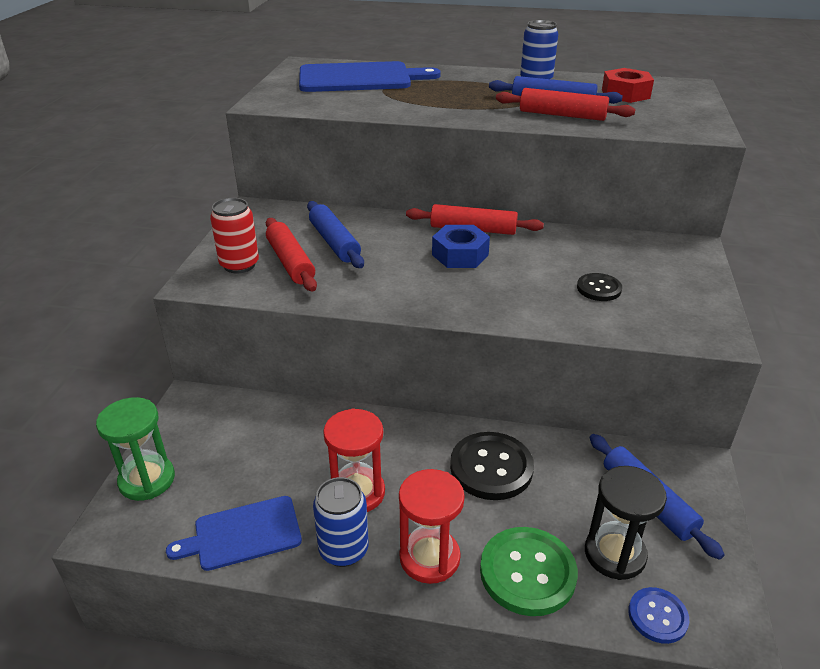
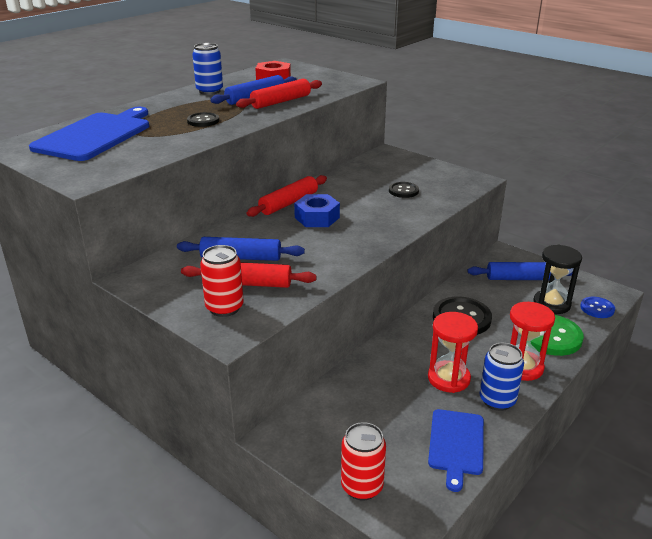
camera: 60 degrees left, 5 degrees down
green hourglass [96,397,175,501] -> red can [341,422,386,500]
none -> black button [187,112,219,127]

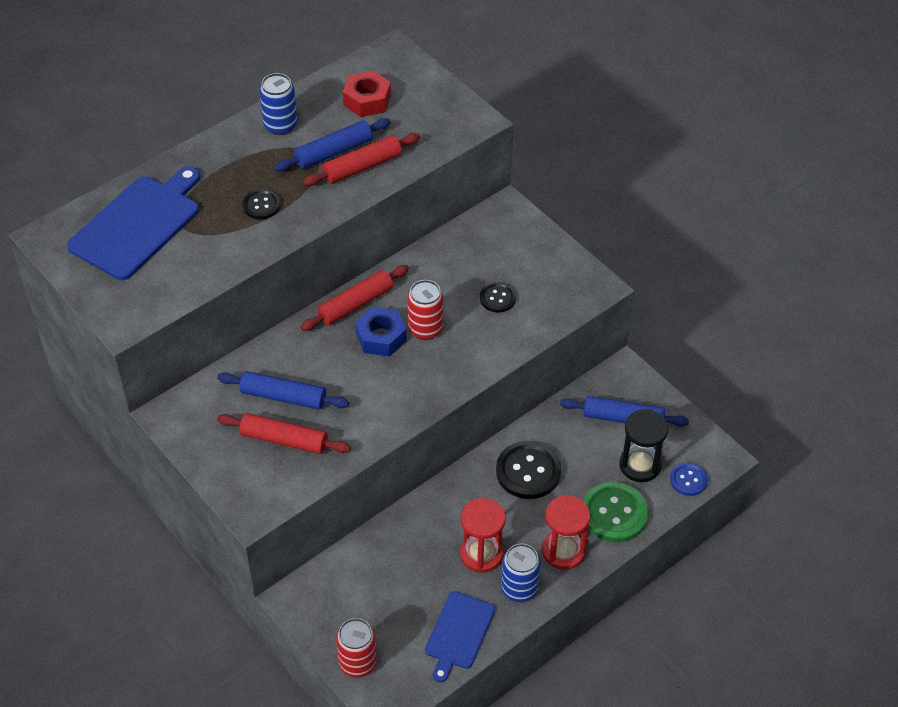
camera: 10 degrees right, 20 degrees up
red can [200,245,243,317] -> red can moved to [407,280,443,340]

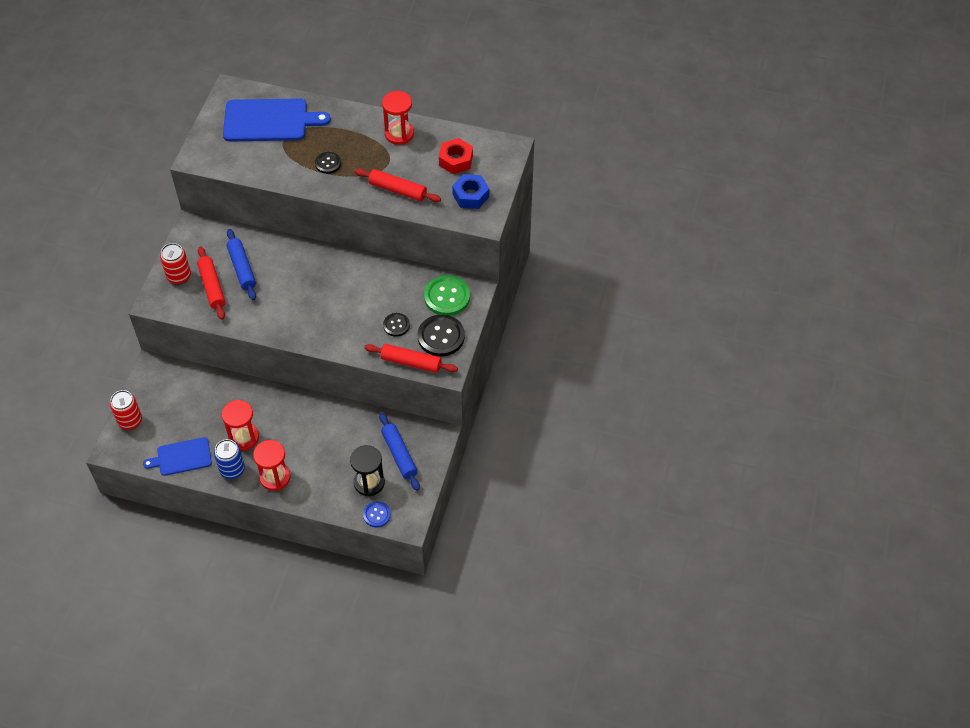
camera: 55 degrees right, 5 degrees up
blue can [259,73,297,135] -> red hourglass [382,91,414,145]
blue rolling pin [274,118,391,171] -> none
red rolling pin [300,265,409,331] -> red rolling pin moved to [364,344,458,373]
blue nut [355,307,407,357] -> blue nut moved to [452,174,489,209]
red can [407,280,443,340] -> red can moved to [160,243,191,285]
black button [496,441,561,499] -> black button moved to [418,315,465,357]
green button [583,482,649,542] -> green button moved to [424,275,470,316]

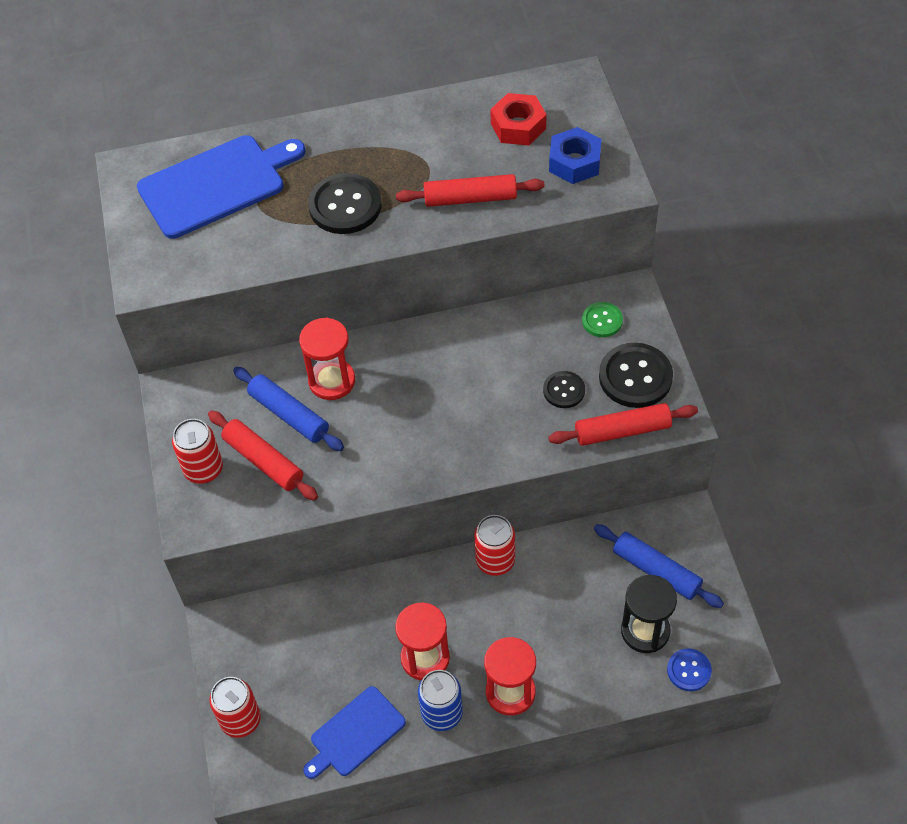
camera: 25 degrees left, 0 degrees up
black button [315,152,341,174] -> black button [308,173,381,234], size x1.75
red hourglass [382,91,414,145] -> red hourglass moved to [299,318,355,400]
green button [424,275,470,316] -> green button [582,302,623,337], size x0.57
none -> red can [474,515,515,576]

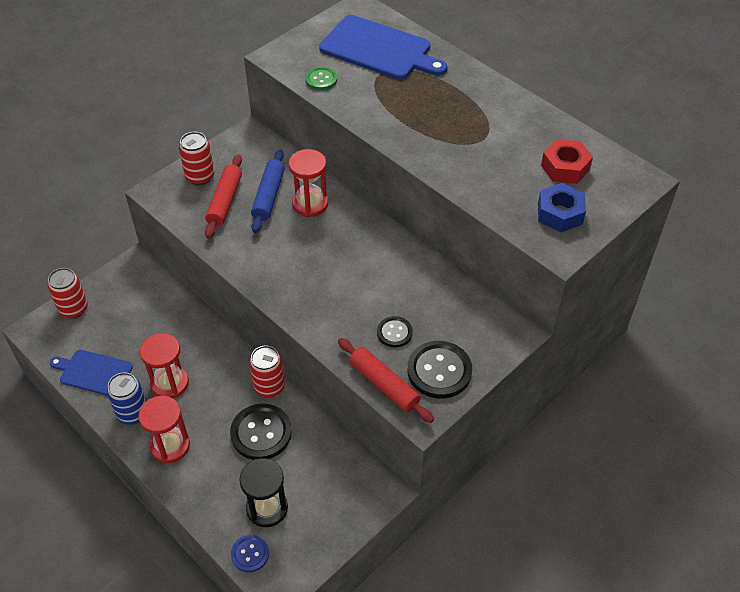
camera: 55 degrees right, 5 degrees down
black button [308,173,381,234] -> black button moved to [230,404,292,460]
red rolling pin [396,174,545,207] -> none
green button [582,302,623,337] -> green button moved to [305,67,337,90]
blue rolling pin [594,524,724,608] -> none

